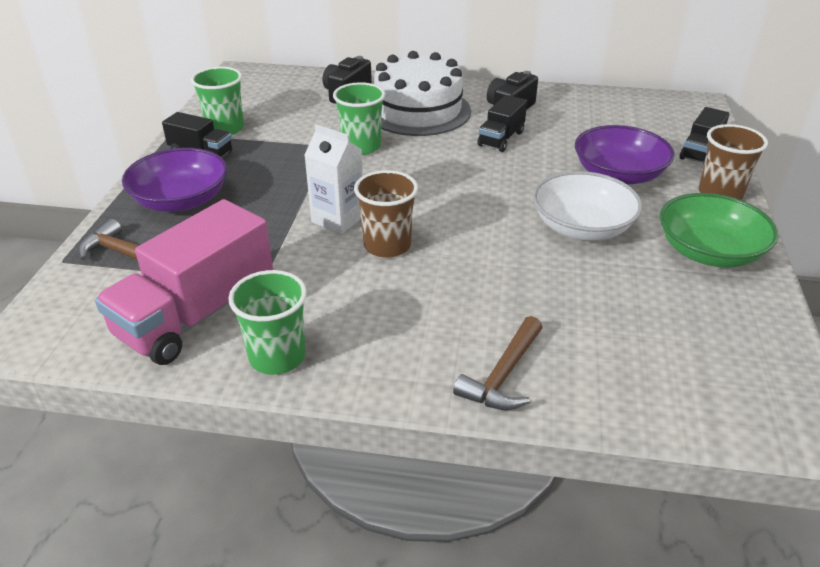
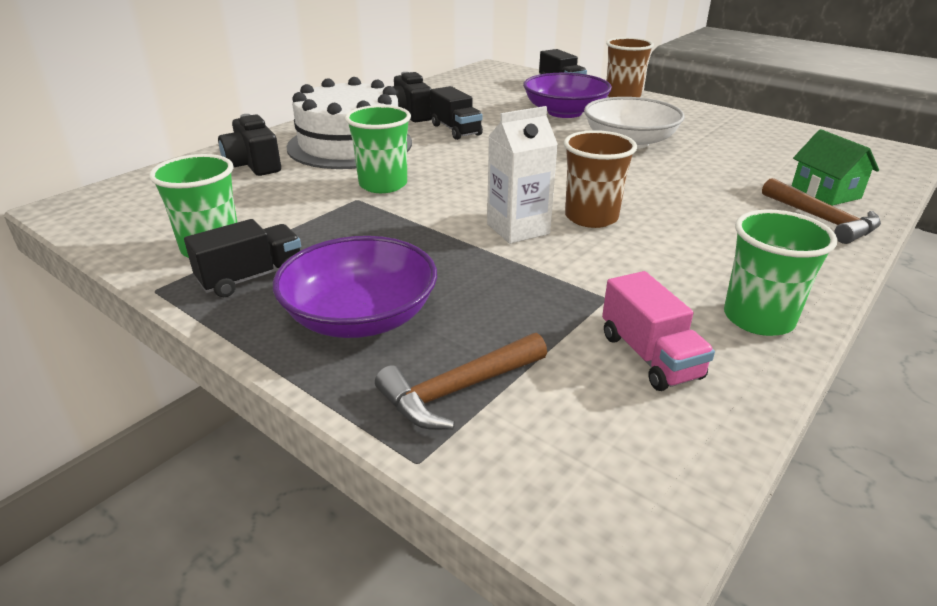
camera: 60 degrees left, 5 degrees down
pink truck [95,199,273,365] -> pink truck [602,271,715,391], size x0.53
green bowl [659,193,778,268] -> none
none -> green house [792,129,879,206]

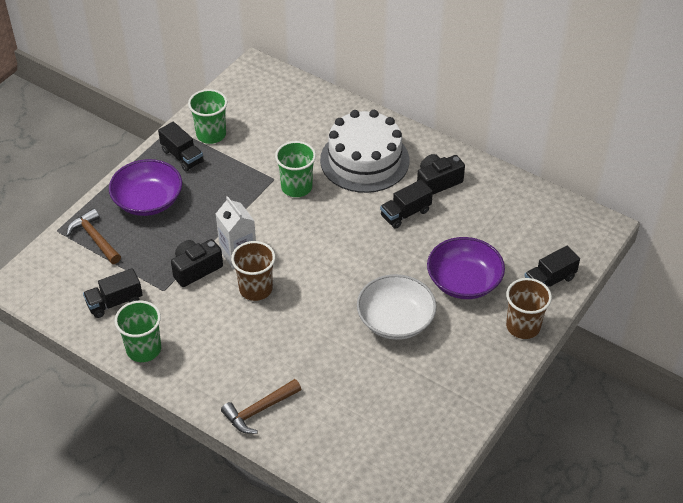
camera: 85 degrees right, 15 degrees up
black camera [218,114,281,176] -> black camera moved to [171,239,223,287]
pink truck [602,271,715,391] -> black truck [83,268,143,318]
green house [792,129,879,206] -> none

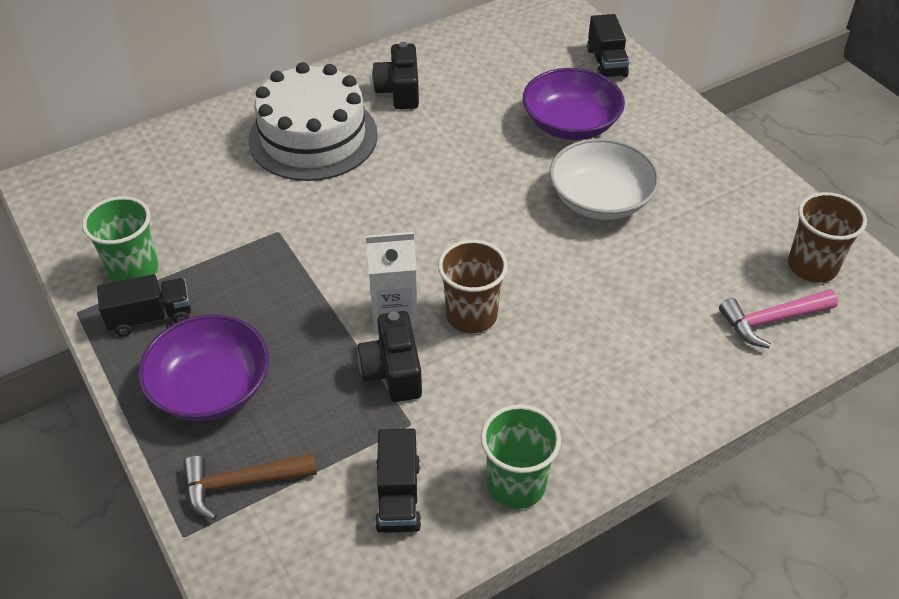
camera: 65 degrees left, 0 degrees up
brown hammer [221,379,301,434] -> none
green cup [275,141,316,197] -> none
black truck [380,180,433,229] -> none
brown cup [506,278,552,339] -> brown cup moved to [788,192,867,283]
none -> pink hammer [719,289,838,348]

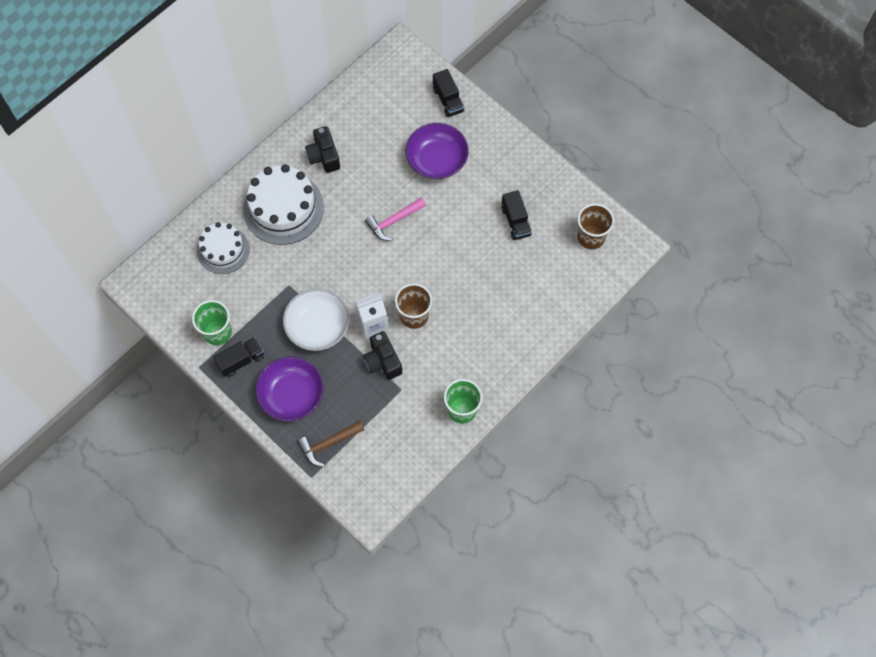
camera: 15 degrees left, 20 degrees up
black truck [375,428,421,533] -> black truck moved to [501,190,532,240]
white bowl [549,138,660,220] -> white bowl moved to [283,289,350,351]
pink hammer [719,289,838,348] -> pink hammer moved to [365,197,426,241]
none -> white cake [197,222,250,274]

